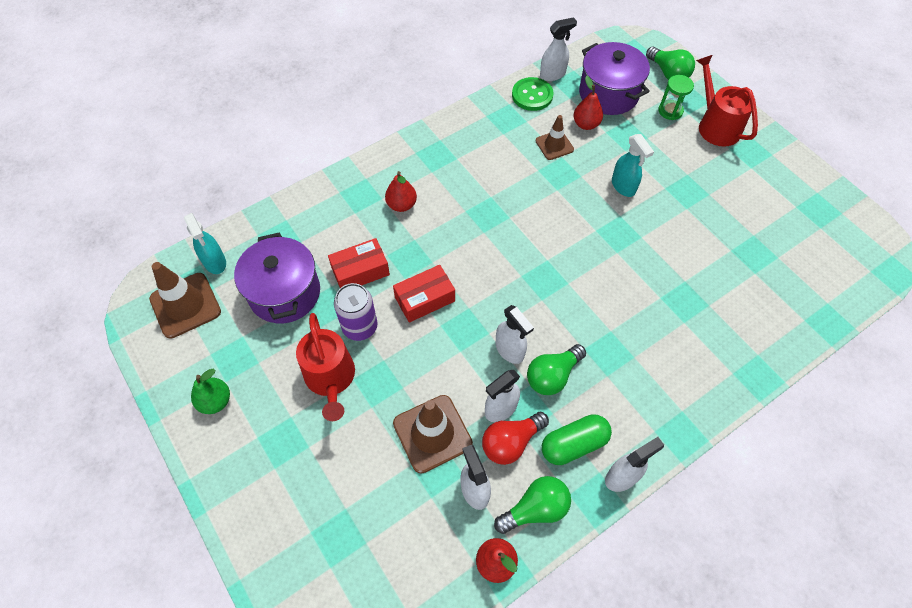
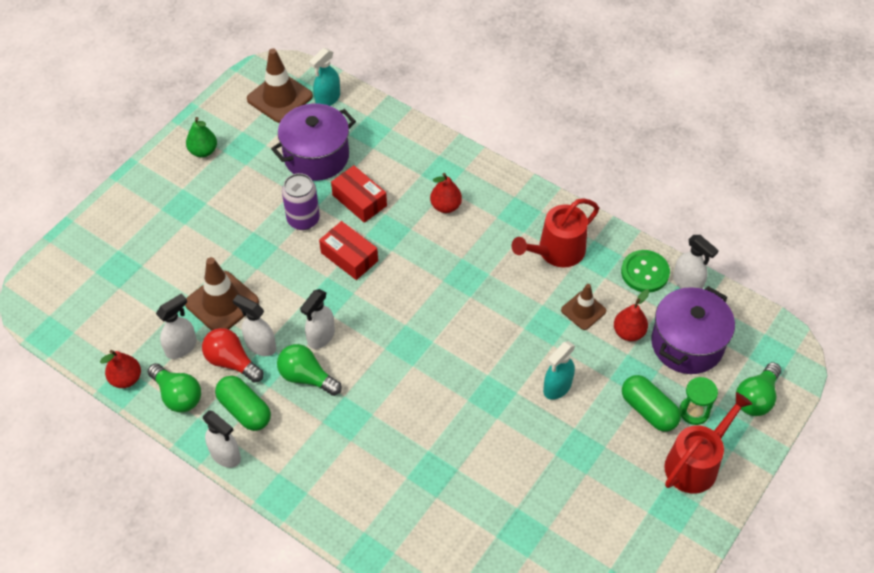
camera: 70 degrees right, 5 degrees down
red watering can [296,313,355,421] -> red watering can moved to [512,198,599,267]
none -> green capsule [622,375,681,432]

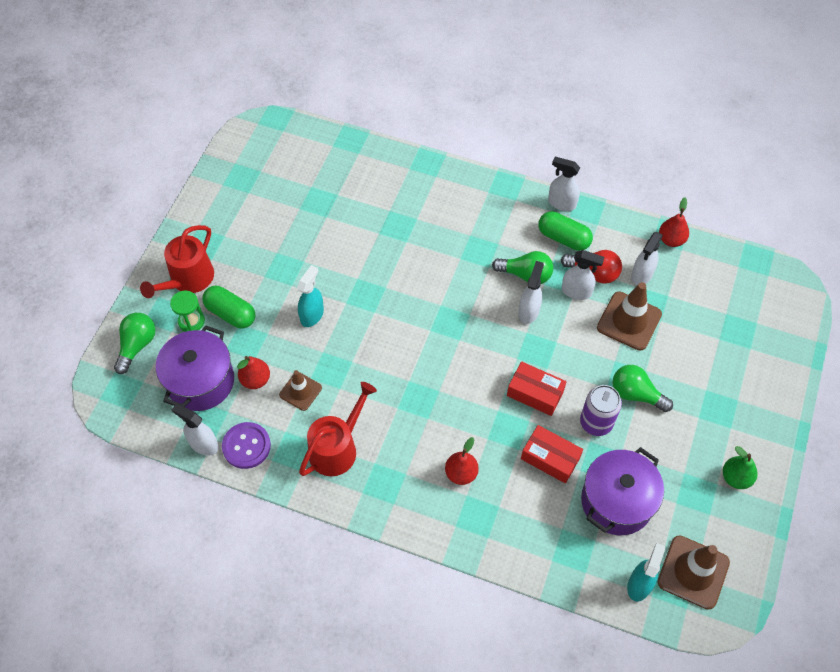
camera: 165 degrees right, 5 degrees up
green light bulb [148,363,201,413] -> green light bulb moved to [613,365,673,412]
green button [621,250,670,293] -> purple button [222,422,271,469]

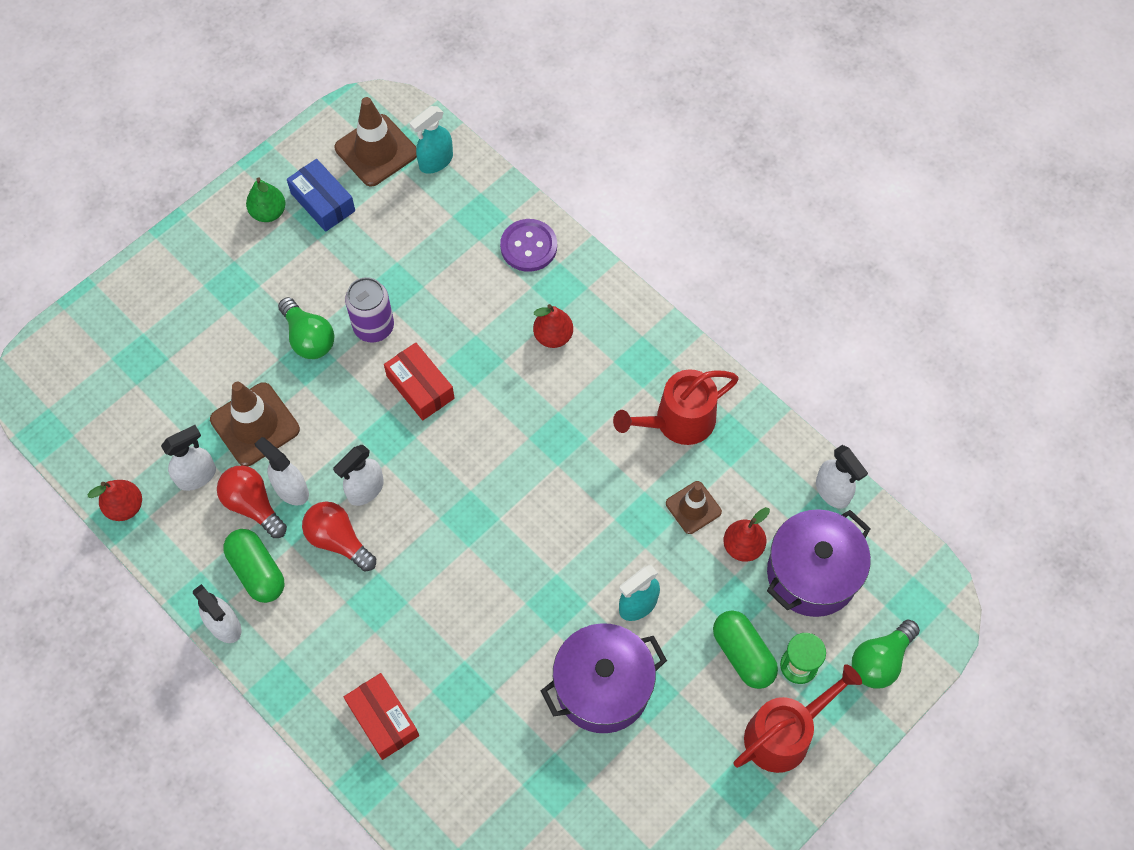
camera: 155 degrees left, 5 degrees up
purple button [222,422,271,469] -> purple button moved to [500,219,557,272]
green light bulb [492,251,553,284] -> red light bulb [302,501,376,571]
red box [521,425,583,484] -> red box moved to [344,673,419,760]
purple pot [581,447,664,535] -> purple pot moved to [541,623,667,733]
none -> blue box [287,159,355,232]

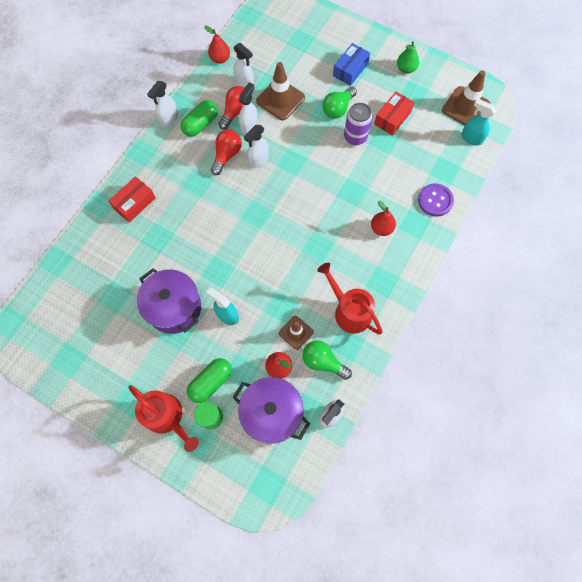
camera: 75 degrees right, 5 degrees up
blue box [287,159,355,232] -> blue box moved to [333,43,370,86]
white spray bottle [333,445,384,506] -> white spray bottle turned 75 degrees counterclockwise [244,125,269,168]
red box [384,343,454,420] -> red box moved to [374,92,414,135]
green light bulb [852,620,920,689] -> green light bulb moved to [302,340,352,380]

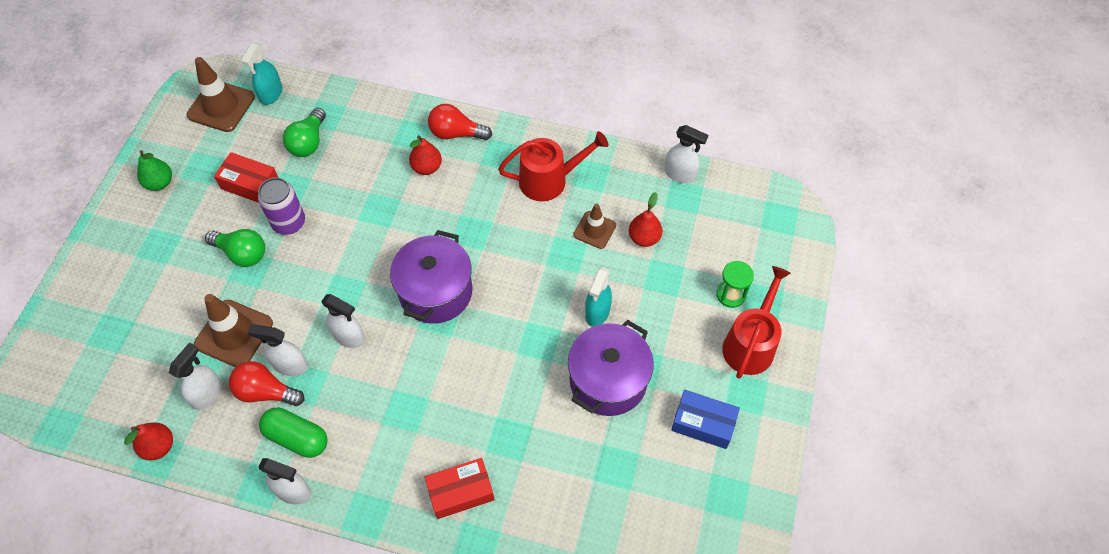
camera: 105 degrees left, 10 degrees down
red box [108,176,156,223] -> red box turned 45 degrees counterclockwise [425,458,494,519]
green capsule [187,358,232,403] -> none
red light bulb [211,129,242,175] -> red light bulb moved to [428,104,492,140]
purple pot [233,377,310,444] -> purple pot moved to [390,230,472,324]
green light bulb [302,340,352,380] -> green light bulb moved to [283,108,326,157]
red watering can [317,263,382,335] -> red watering can turned 135 degrees counterclockwise [498,131,609,201]
blue box [333,43,370,86] -> blue box moved to [671,390,740,449]
purple button [418,184,454,217] -> none

